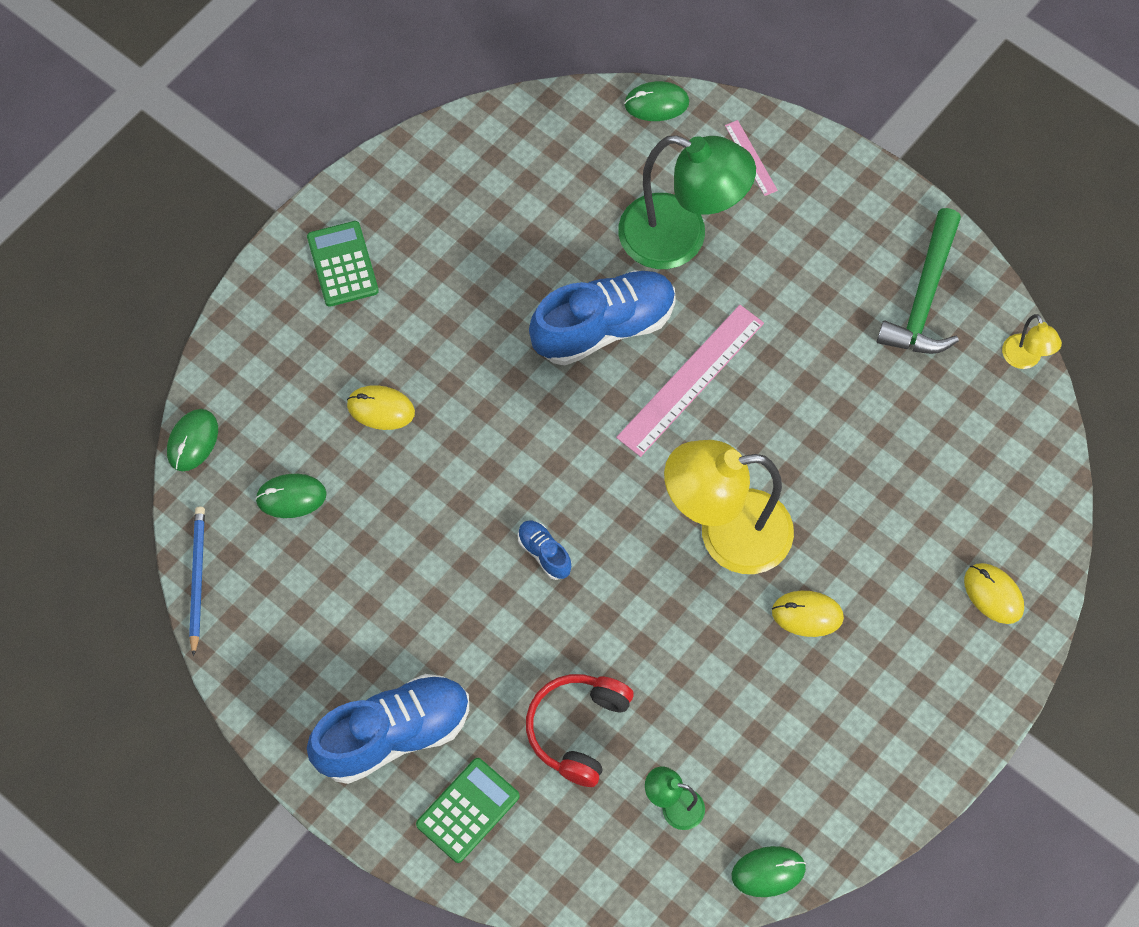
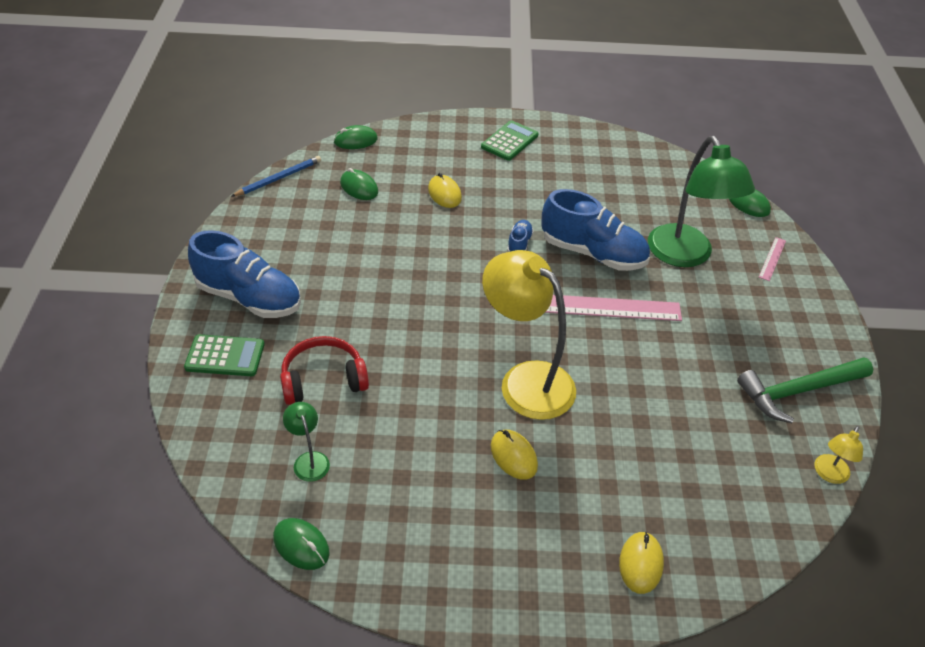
camera: 50 degrees right, 20 degrees down
blue shoe [518,521,571,580] -> blue shoe moved to [507,220,534,252]

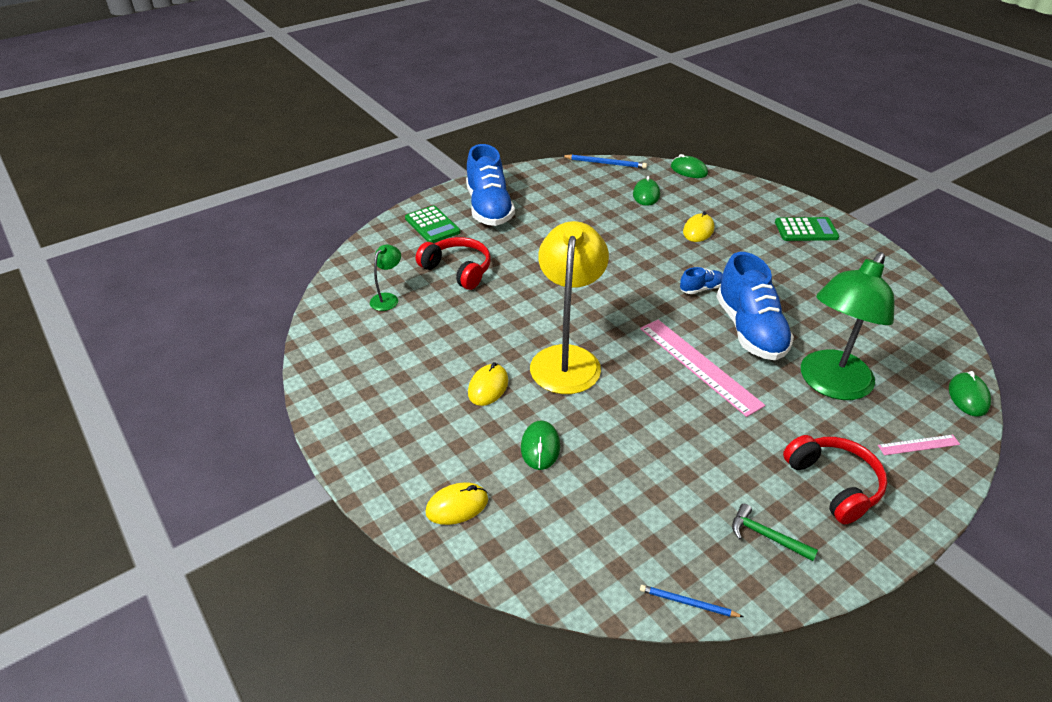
camera: 55 degrees right, 5 degrees down
green mouse [273,518,330,570] -> green mouse moved to [521,420,560,470]
green hammer [737,357,873,423] -> green hammer [732,504,818,561], size x0.52
yellow lamp [814,426,863,484] -> blue pencil [640,585,743,617]
none -> red headphones [783,435,887,525]

